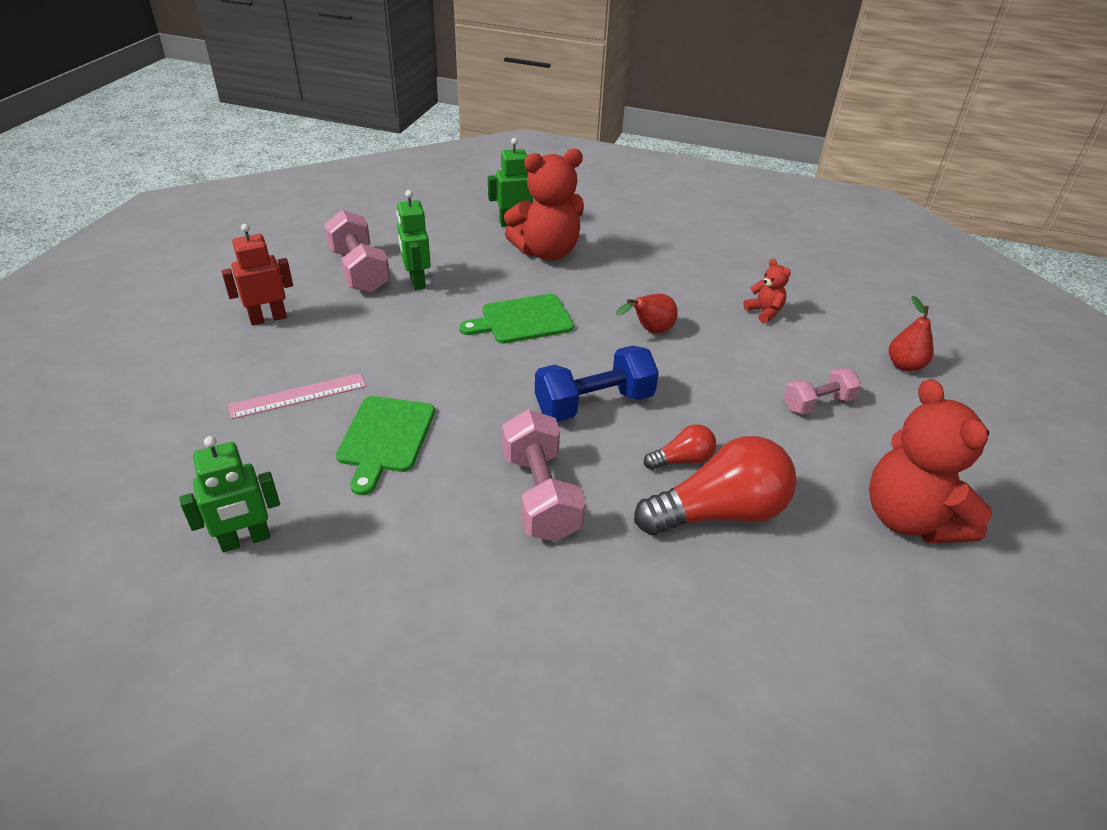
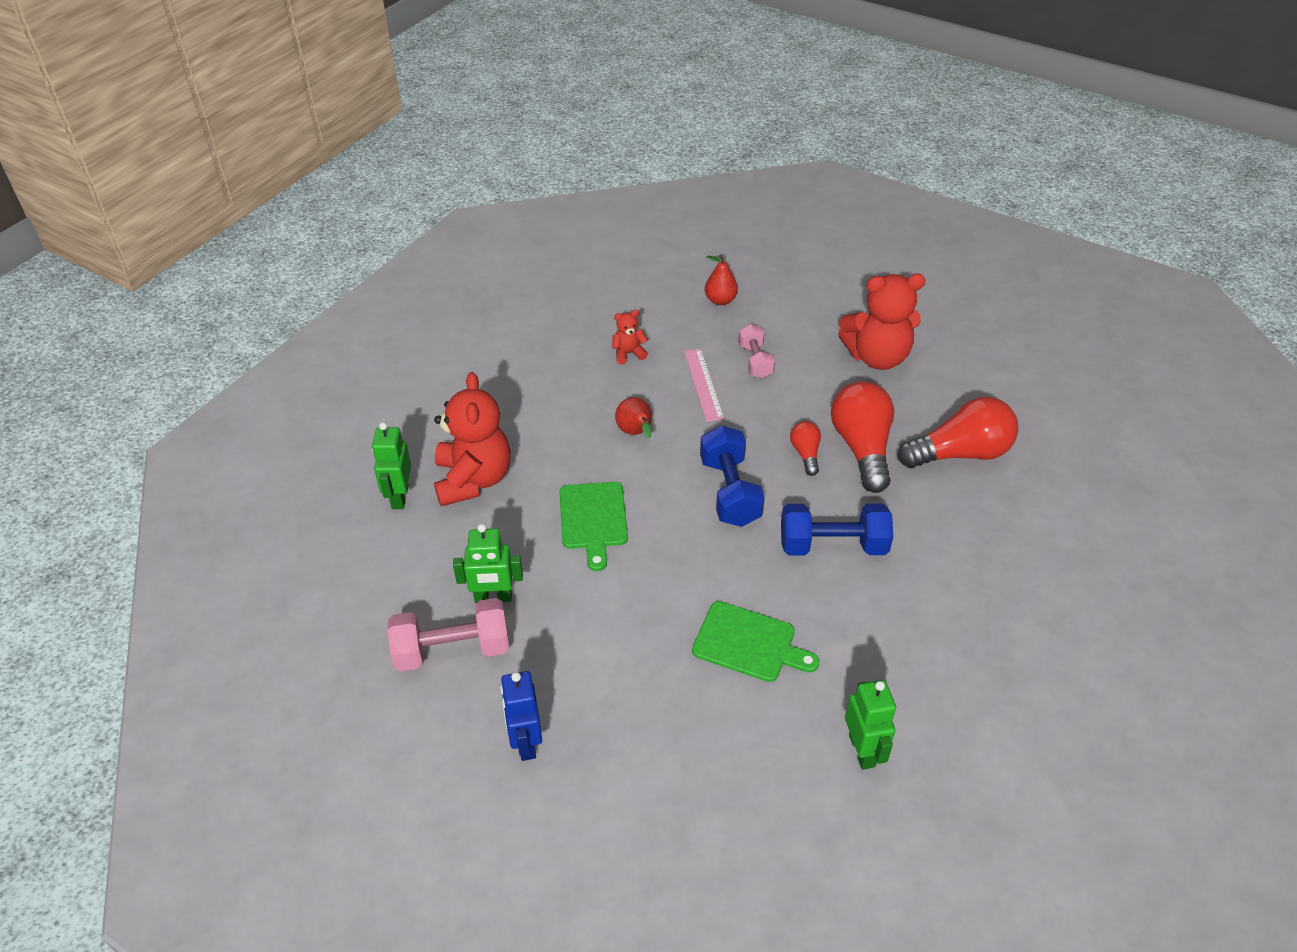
camera: 75 degrees left, 5 degrees up
red robot [221,224,293,326] -> blue robot [500,671,542,761]
pink ruler [228,373,366,419] -> pink ruler moved to [684,349,724,421]
pink dumbbell [502,410,585,542] -> blue dumbbell [781,503,893,556]
none -> red light bulb [898,397,1018,468]

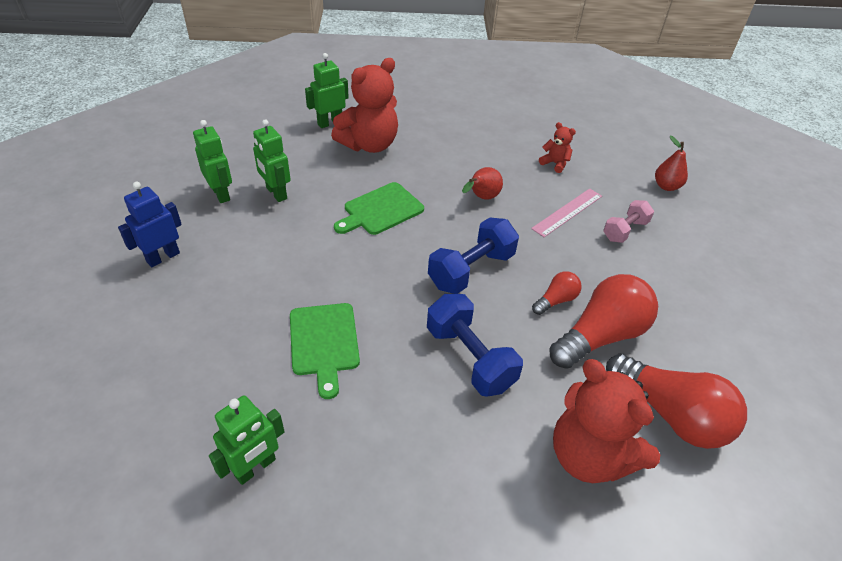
camera: 55 degrees right, 0 degrees up
pink dumbbell [387,598,509,672] -> green robot [193,120,232,203]
red teddy bear [838,274,926,370] -> red teddy bear moved to [553,359,660,483]

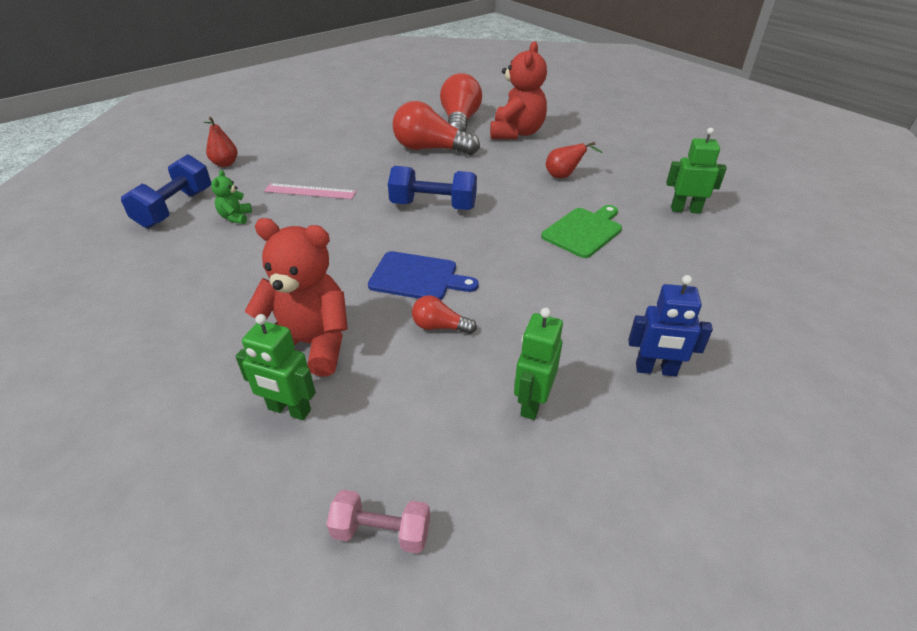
camera: 125 degrees left, 5 degrees down
green robot [253,120,291,202] -> none
green cutting board [334,182,424,235] -> blue cutting board [368,251,479,300]
blue dumbbell [427,294,523,397] -> blue dumbbell moved to [121,154,211,228]
red pear [462,167,503,200] -> red pear moved to [546,142,603,178]
red light bulb [532,271,582,315] -> red light bulb moved to [412,296,477,334]
red teddy bear [539,122,576,173] -> green teddy bear [211,170,252,224]
pink dumbbell [603,200,654,243] -> pink dumbbell moved to [326,490,430,554]

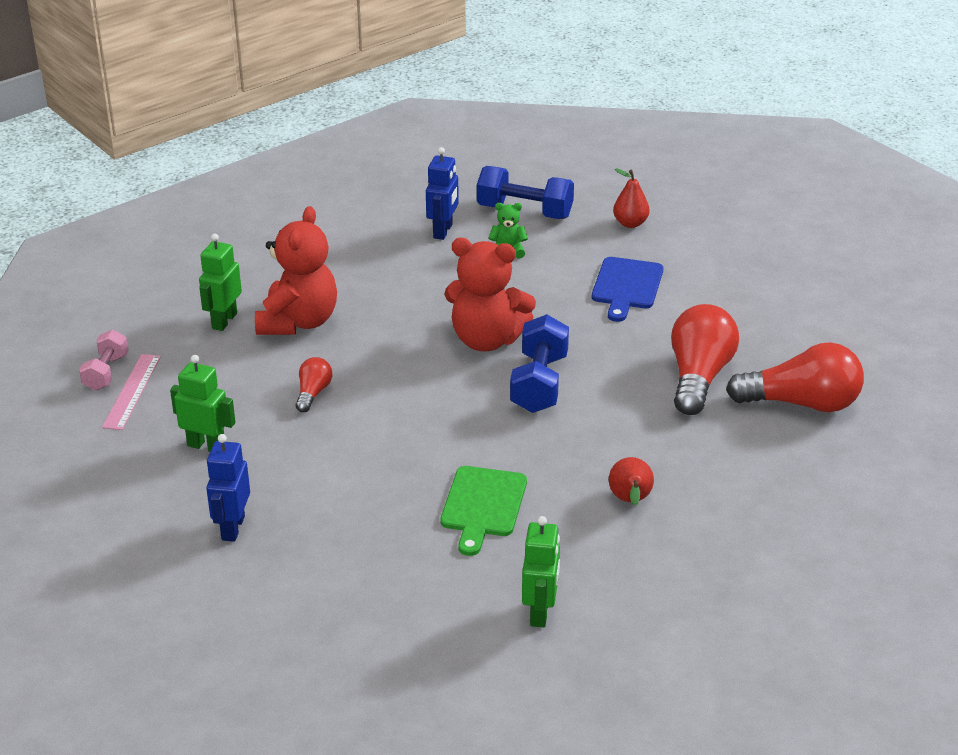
camera: 90 degrees right, 5 degrees down
pink ruler [264,183,357,199] -> pink ruler moved to [102,354,161,430]
blue cutting board [368,251,479,300] -> blue cutting board moved to [592,257,663,322]
red teddy bear [490,41,547,139] -> red teddy bear moved to [444,238,536,351]
green cutting board [541,205,622,258] -> green cutting board turned 60 degrees clockwise [440,466,527,556]
none -> blue robot [426,147,459,240]

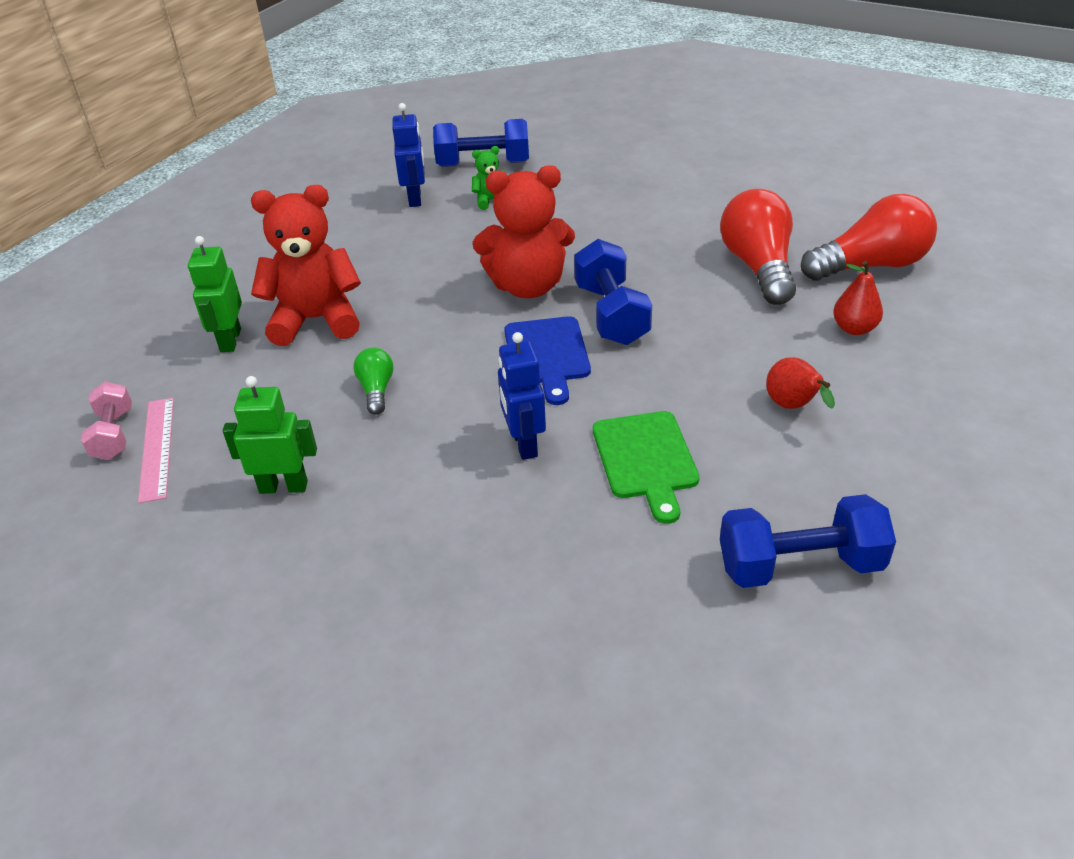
camera: 20 degrees left, 5 degrees up
blue robot [206,434,250,542] -> blue robot moved to [498,332,546,460]
red teddy bear [255,206,337,335] -> red teddy bear turned 90 degrees counterclockwise [251,185,361,346]
red light bulb [296,357,332,412] -> green light bulb [354,348,394,415]
green robot [522,516,560,627] -> blue dumbbell [720,494,896,588]
blue cutting board [592,257,663,322] -> blue cutting board moved to [504,316,591,405]
red pear [613,168,650,228] -> red pear moved to [833,261,883,335]

